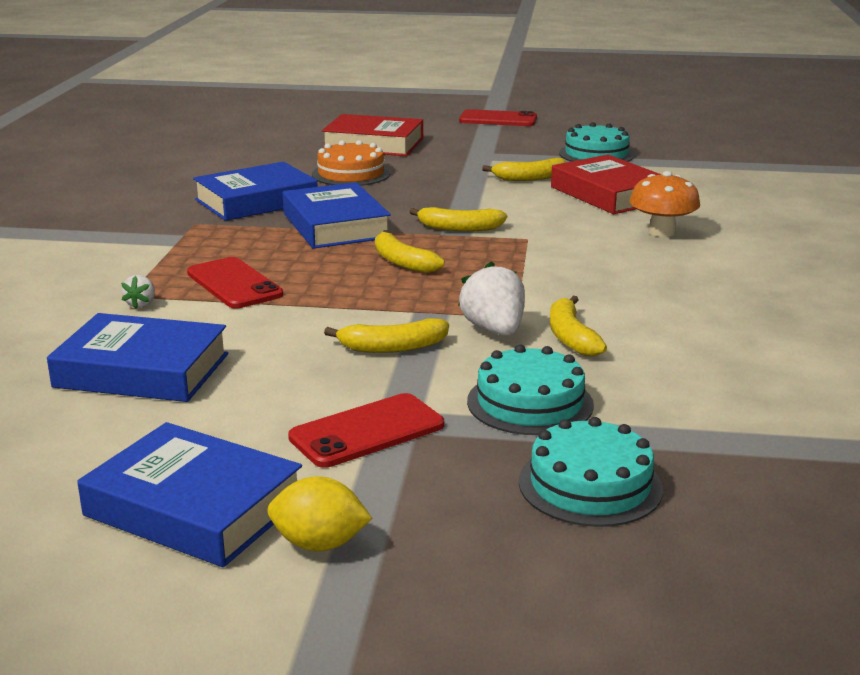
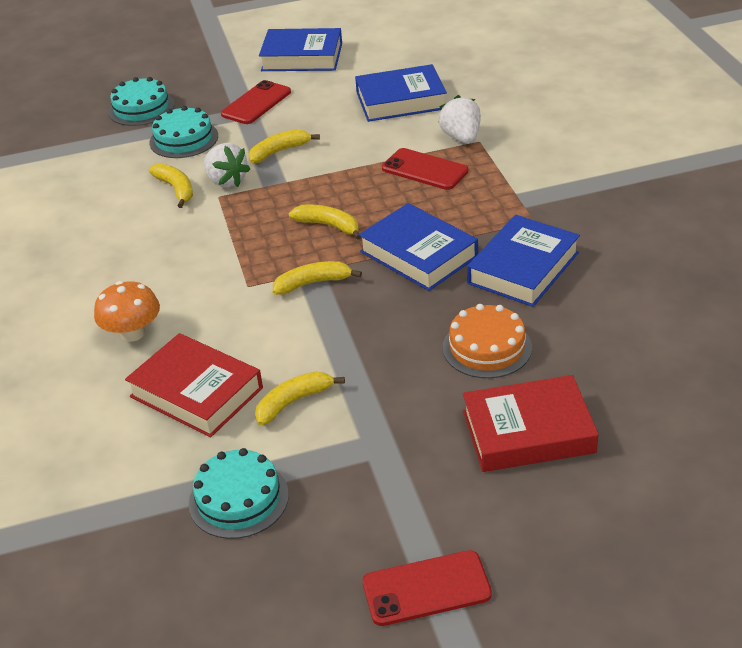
camera: 160 degrees right, 15 degrees up
white strawberry [121,275,155,309] -> white strawberry [438,95,481,144], size x1.94
yellow lemon [267,476,372,551] -> none

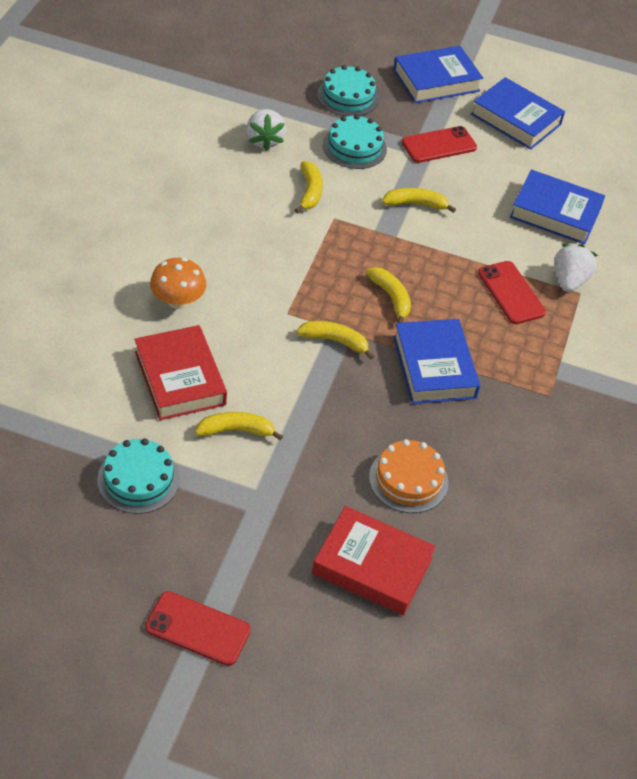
camera: 25 degrees right, 10 degrees up
white strawberry [204,143,250,187] -> white strawberry moved to [246,109,286,151]
blue book [467,215,580,307] -> blue book moved to [393,46,483,103]

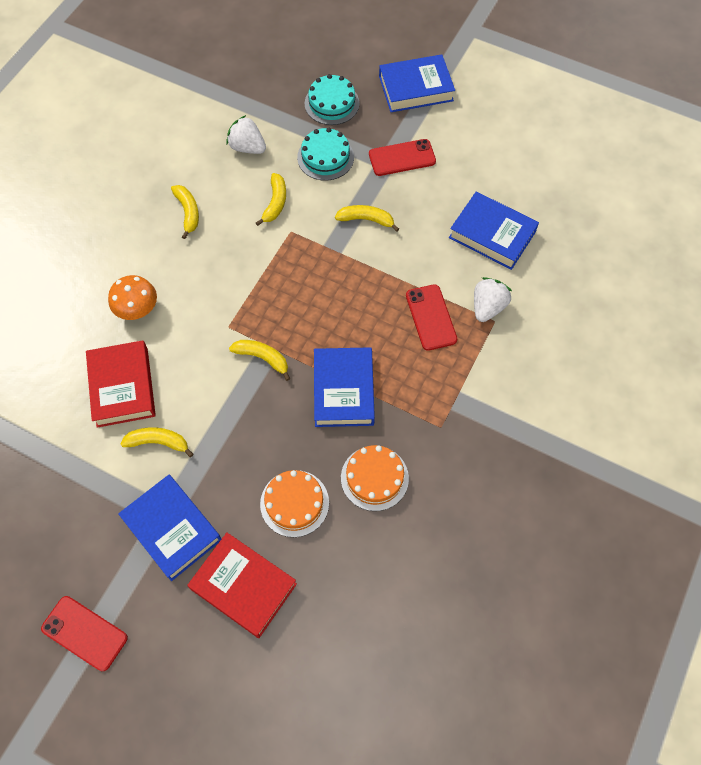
camera: 15 degrees right, 15 degrees up
turquoise cake [97,438,180,514] -> none
white strawberry [246,109,286,151] -> white strawberry turned 120 degrees clockwise [226,115,266,154]
yellow banana [366,267,411,323] -> yellow banana moved to [171,185,199,239]
blue book [471,77,565,150] -> blue book moved to [118,475,221,581]
none -> orange cake [341,445,409,511]

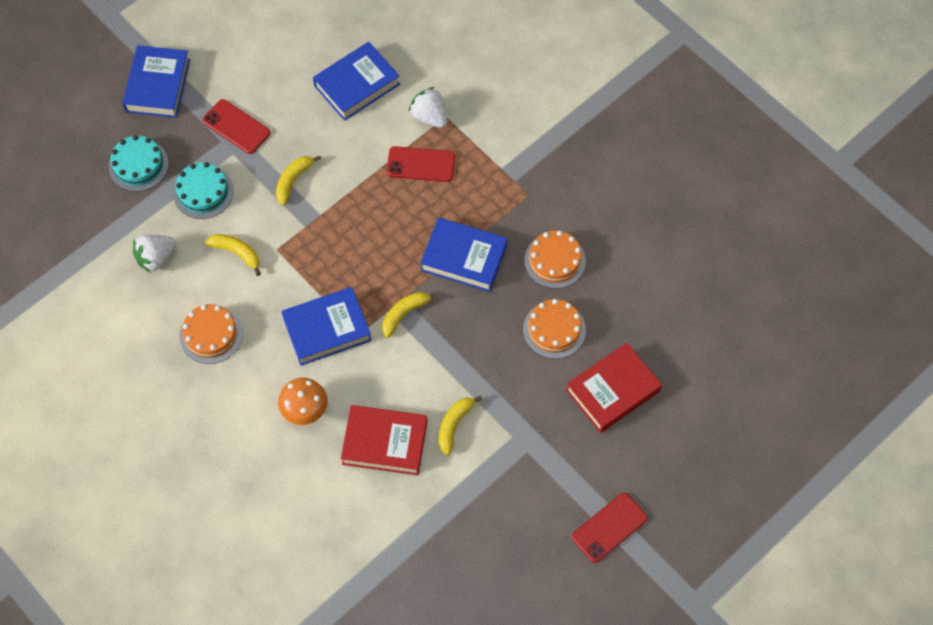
camera: 70 degrees left, 0 degrees up
blue book [118,475,221,581] -> blue book moved to [281,287,372,366]
yellow banana [171,185,199,239] -> orange cake [180,304,243,364]
red phone [369,139,436,176] -> red phone turned 60 degrees counterclockwise [203,99,270,154]

